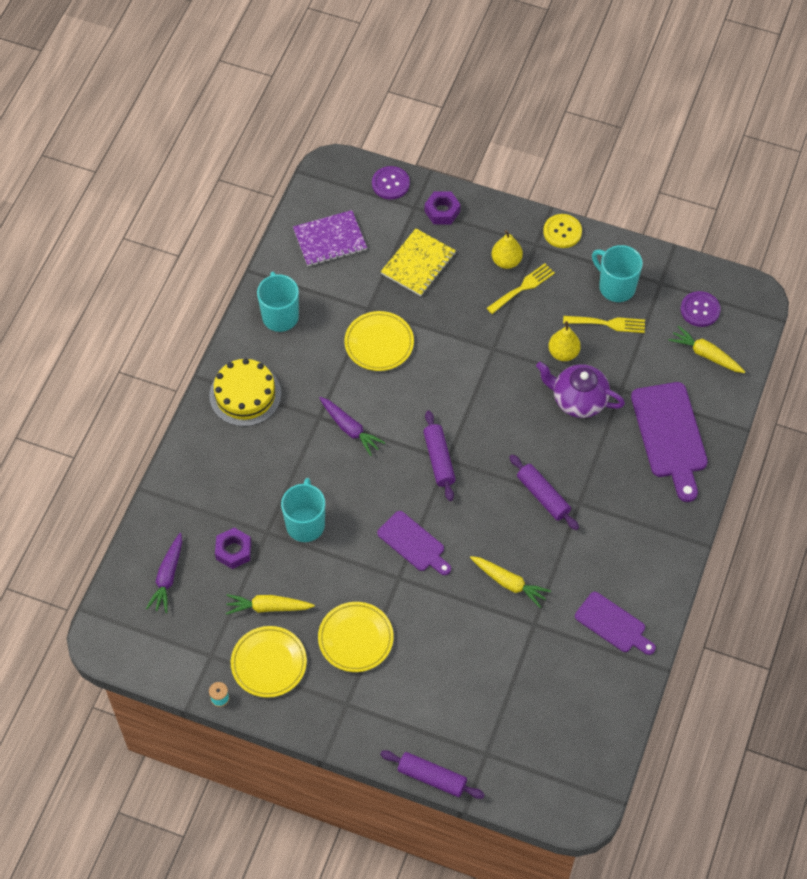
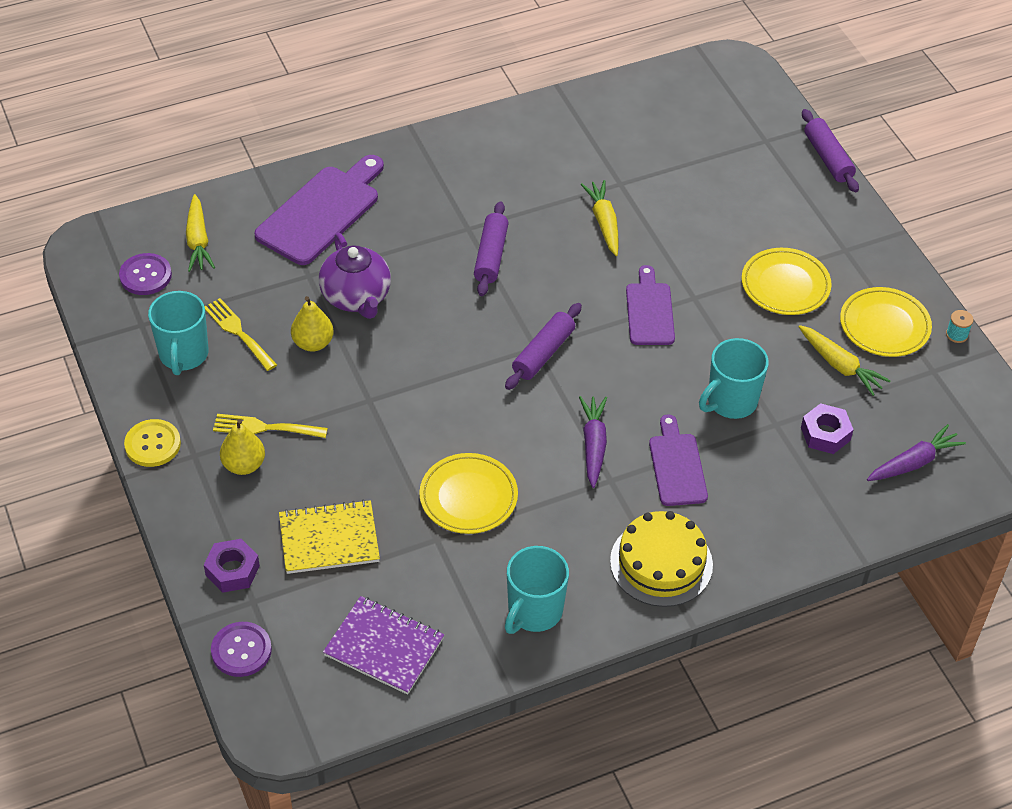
camera: 135 degrees left, 10 degrees down
purple cutting board [575,592,656,655] -> purple cutting board moved to [649,414,708,506]

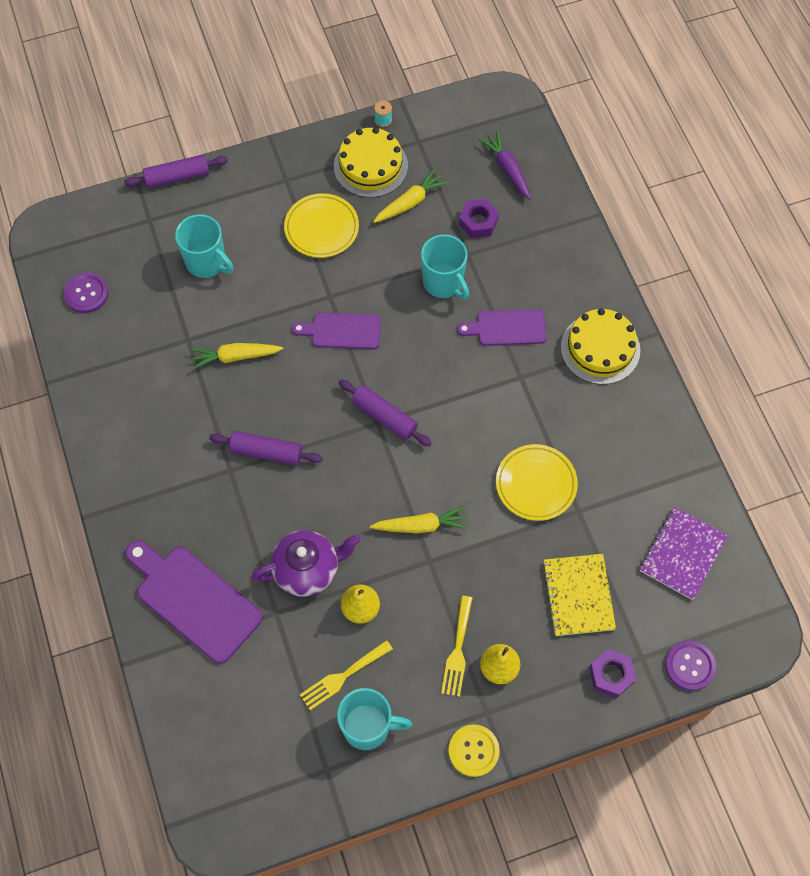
camera: 85 degrees left, 15 degrees up
purple button [119,253,172,295] -> purple button moved to [63,273,109,313]
yellow carrot [186,194,215,272] -> yellow carrot moved to [370,506,468,533]
turquoise mug [505,546,569,634] -> turquoise mug moved to [175,214,233,278]
purple carrot [579,396,607,488] -> none
yellow plate [840,287,932,357] -> yellow cake [334,127,408,198]

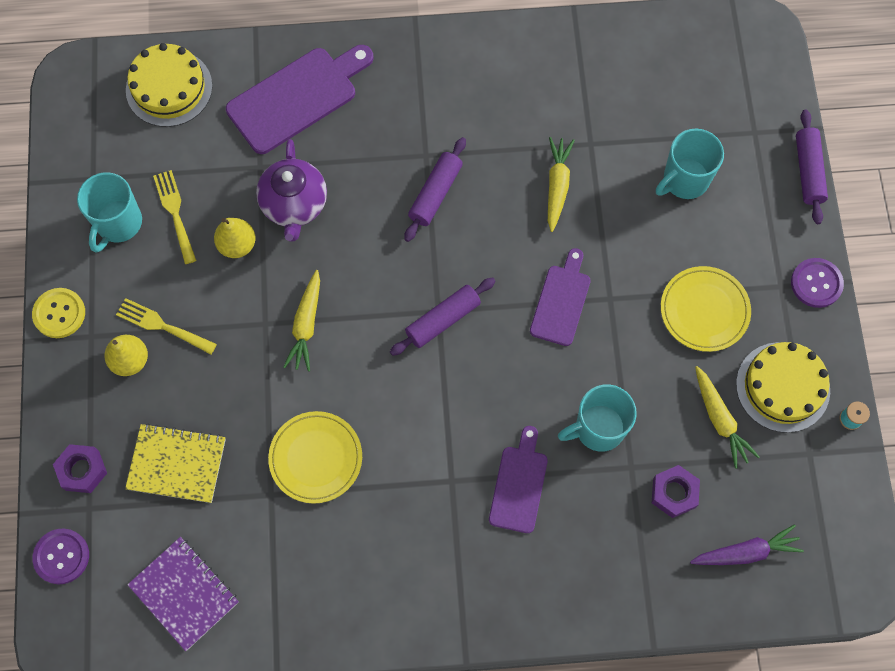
camera: 105 degrees right, 5 degrees up
purple button [63,273,109,313] -> purple button moved to [791,258,844,308]
yellow cake [561,308,640,385] -> yellow cake moved to [126,43,213,127]

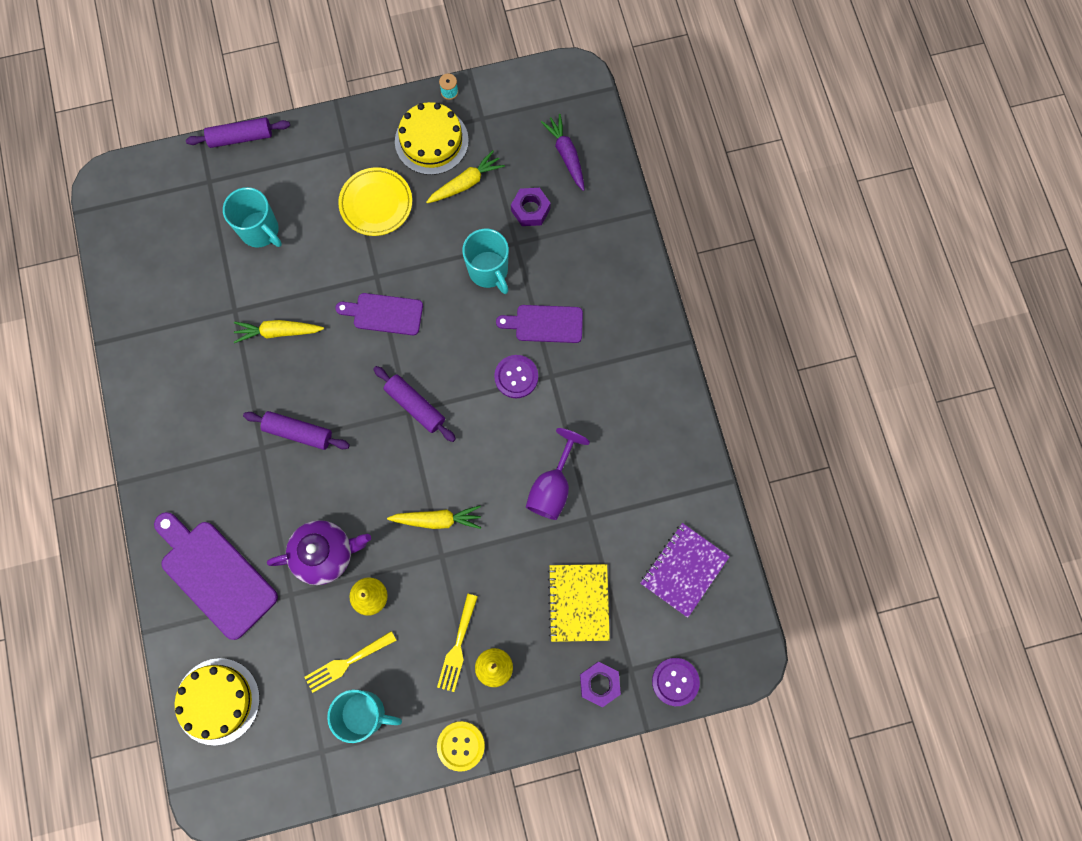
camera: 100 degrees left, 5 degrees up
yellow plate [268,411,362,504] -> purple goblet [526,428,590,520]
purple button [791,258,844,308] -> purple button moved to [494,355,538,398]

